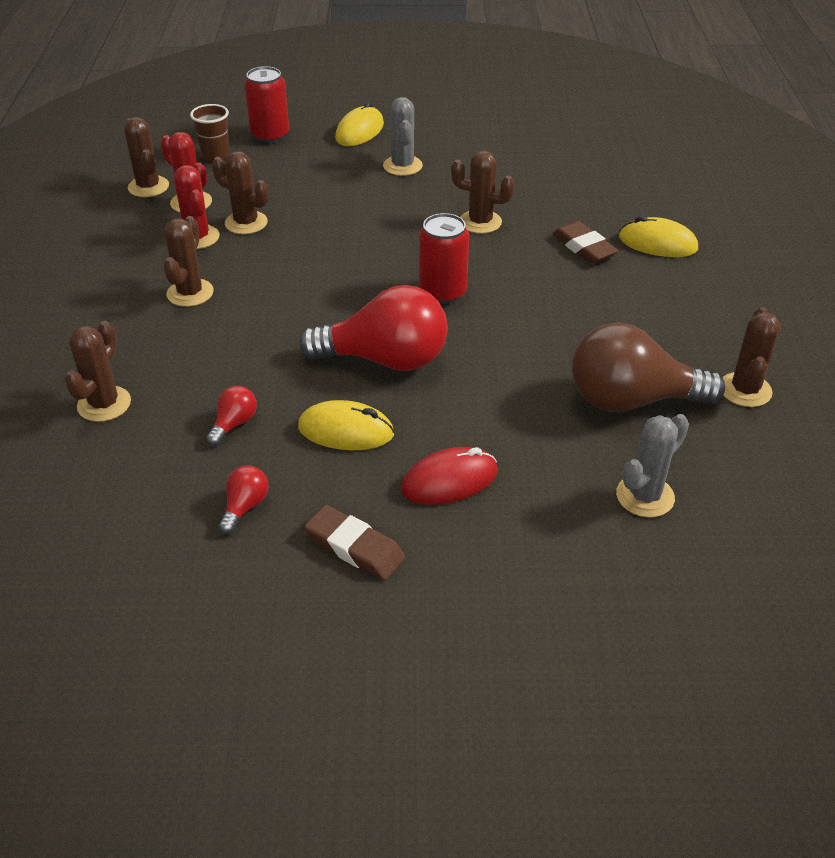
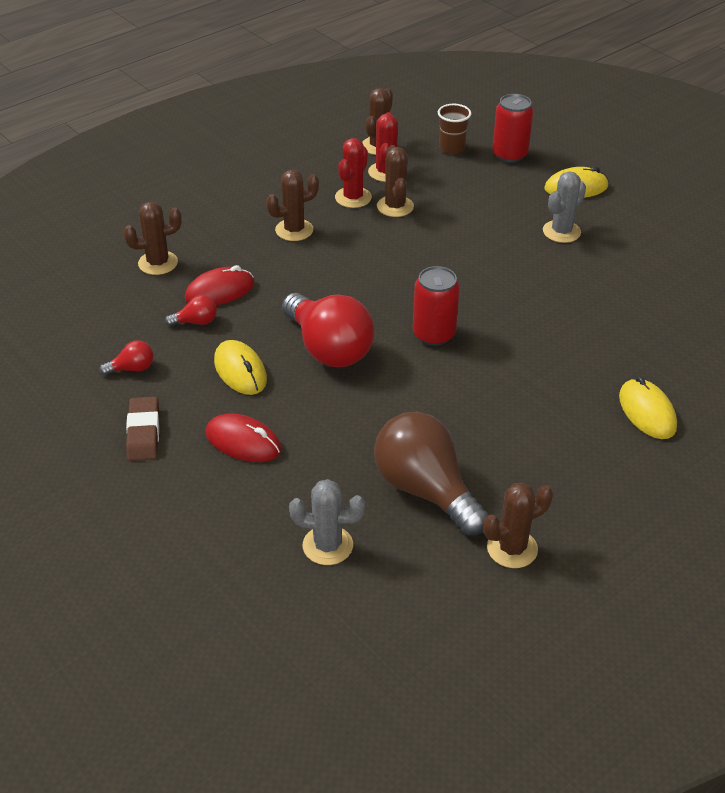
camera: 50 degrees right, 0 degrees up
brown cactus [451,151,515,234] -> none
brown eraser [552,221,619,264] -> none
none -> red mouse [185,265,254,305]

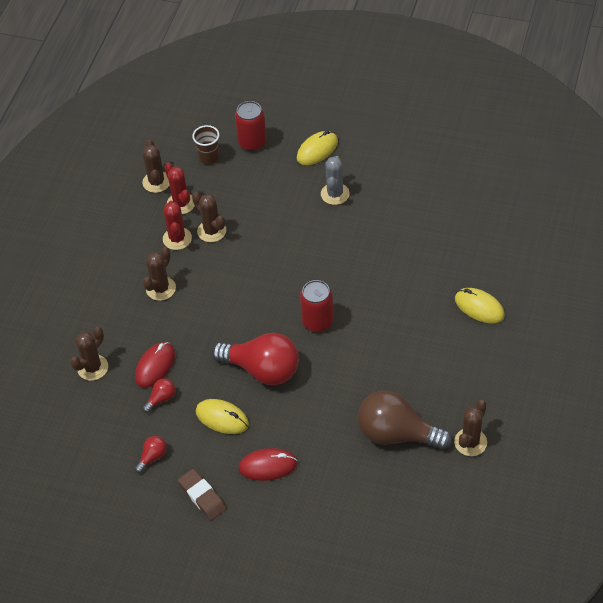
camera: 30 degrees left, 10 degrees up
grey cactus [289,479,365,565] -> none

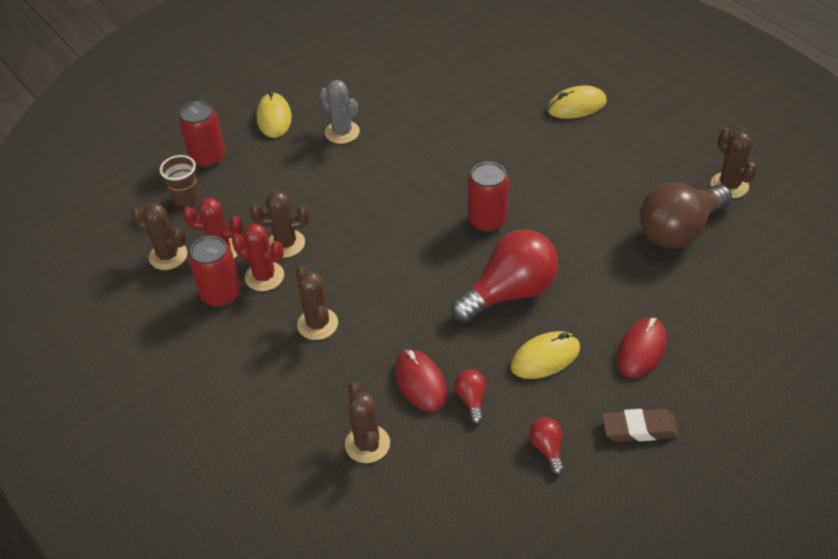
camera: 55 degrees left, 5 degrees down
none -> red can [189,236,241,307]

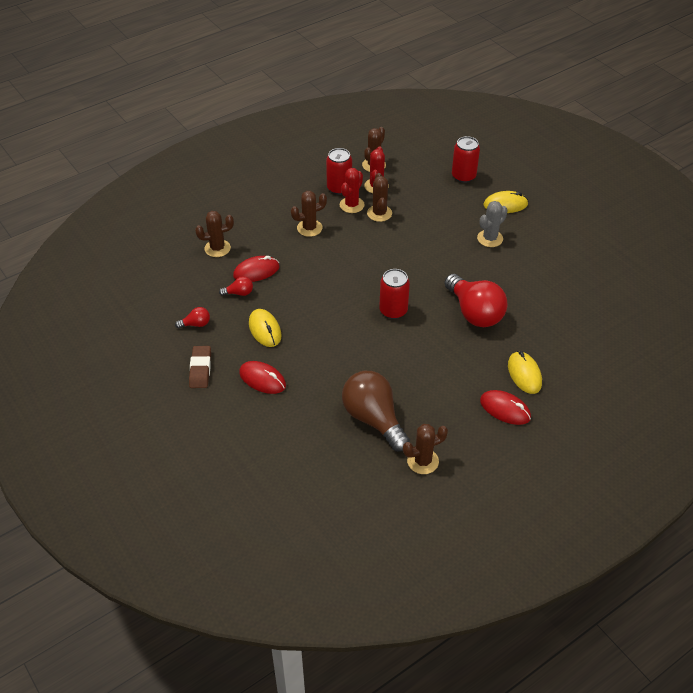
camera: 90 degrees right, 0 degrees up
brown cup [160,155,200,207] -> none
red light bulb [451,230,558,323] -> red light bulb moved to [444,274,508,327]
none -> red mouse [480,390,531,425]

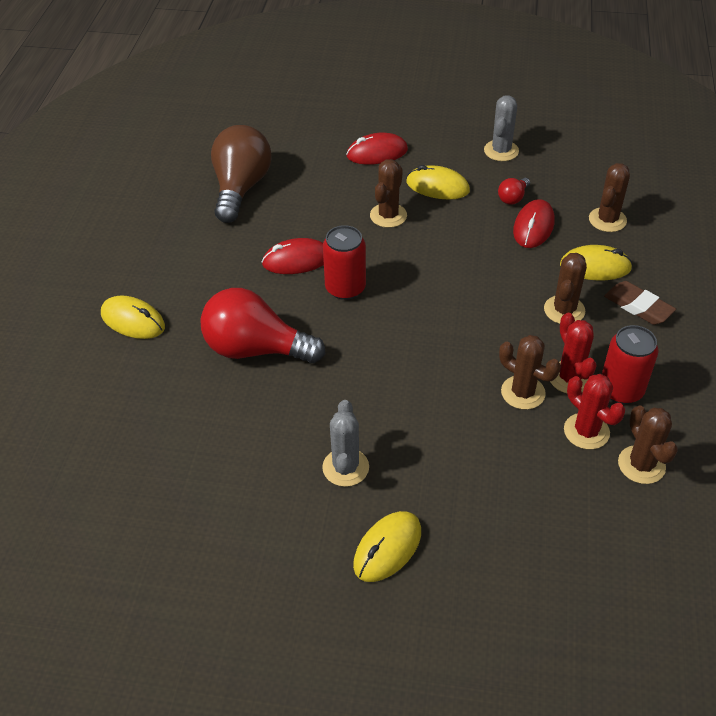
camera: 135 degrees right, 0 degrees up
red light bulb [175,307,210,329] -> grey cactus [484,95,519,161]
brown eraser [189,346,211,388] -> brown eraser moved to [604,281,676,325]
brown light bulb [342,371,410,452] -> brown light bulb turned 90 degrees counterclockwise [211,125,272,223]
brown cactus [403,424,448,474] -> brown cactus moved to [370,159,407,228]
red can [452,136,480,183] -> none
red mouse [480,390,531,425] -> red mouse moved to [262,238,324,274]
none -> yellow mouse [560,245,633,280]

